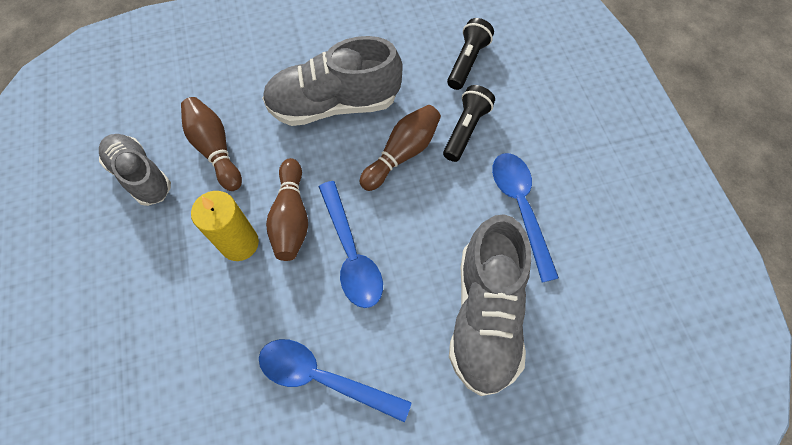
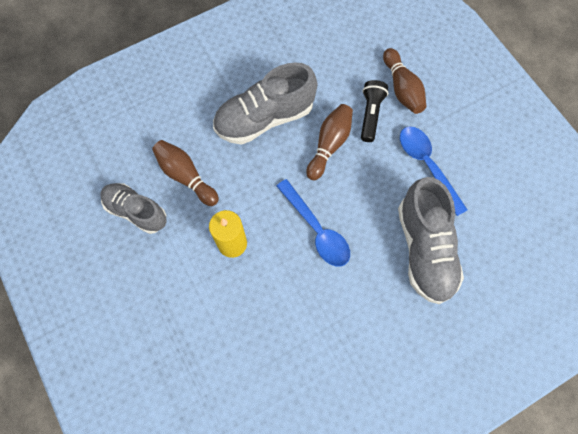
camera: 15 degrees left, 5 degrees up
blue spoon [259,339,412,423] -> none
brown bowling pin [266,158,308,261] -> brown bowling pin moved to [383,48,426,114]
black flashlight [447,18,494,90] -> none

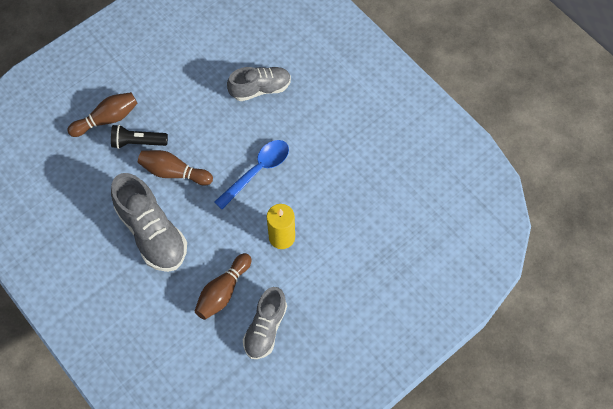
camera: 100 degrees left, 5 degrees down
grey shoe [398,177,464,304] -> grey shoe [227,67,291,101], size x0.66
blue spoon [400,127,468,216] -> none

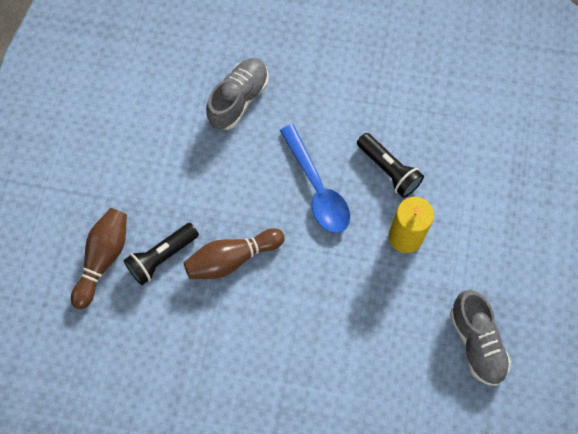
camera: 40 degrees left, 5 degrees up
grey shoe [111,173,187,272] -> none
brown bowling pin [195,253,252,320] -> none
blue spoon [215,140,289,209] -> blue spoon turned 150 degrees clockwise [280,124,350,233]
none -> black flashlight [357,133,424,198]

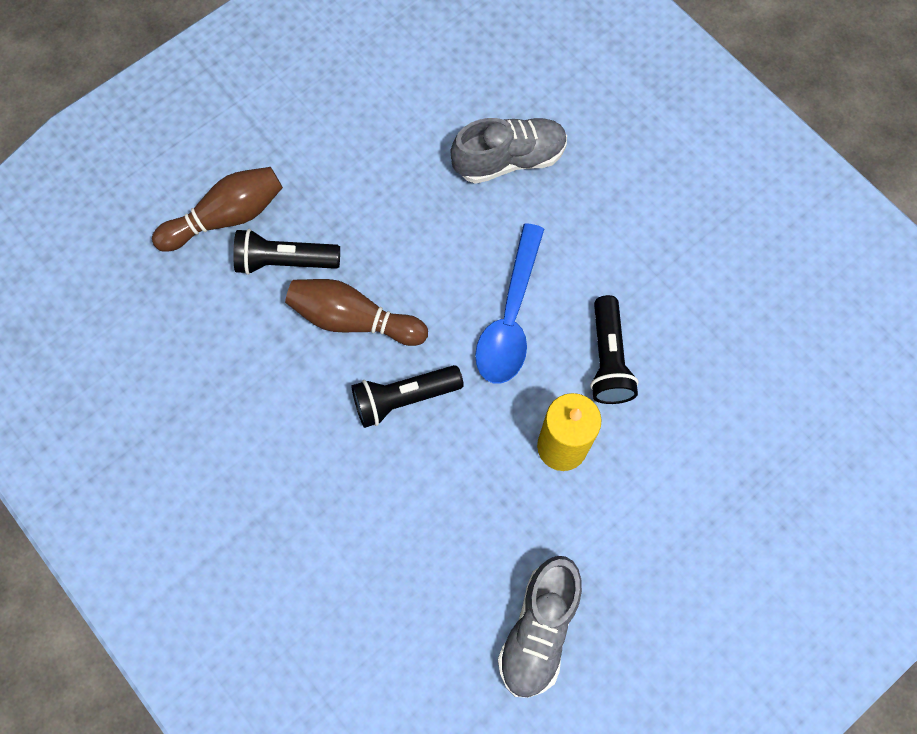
camera: 40 degrees right, 0 degrees up
none -> black flashlight [351,365,464,428]

